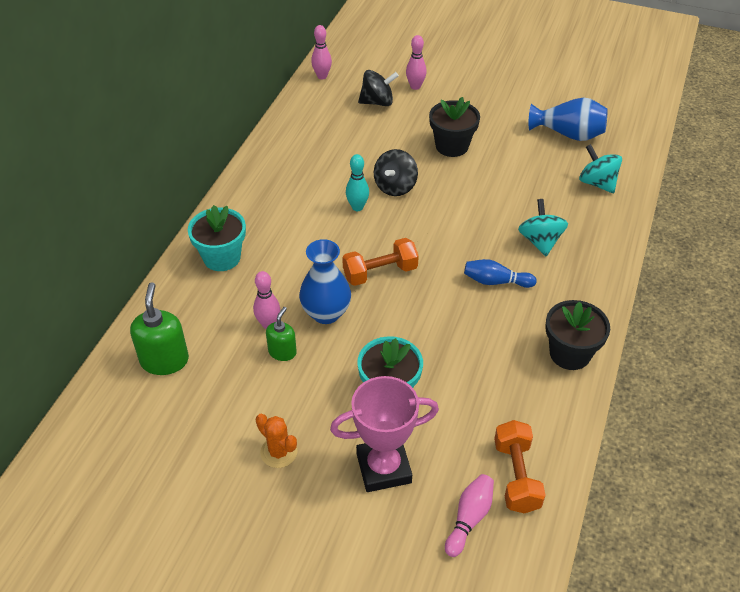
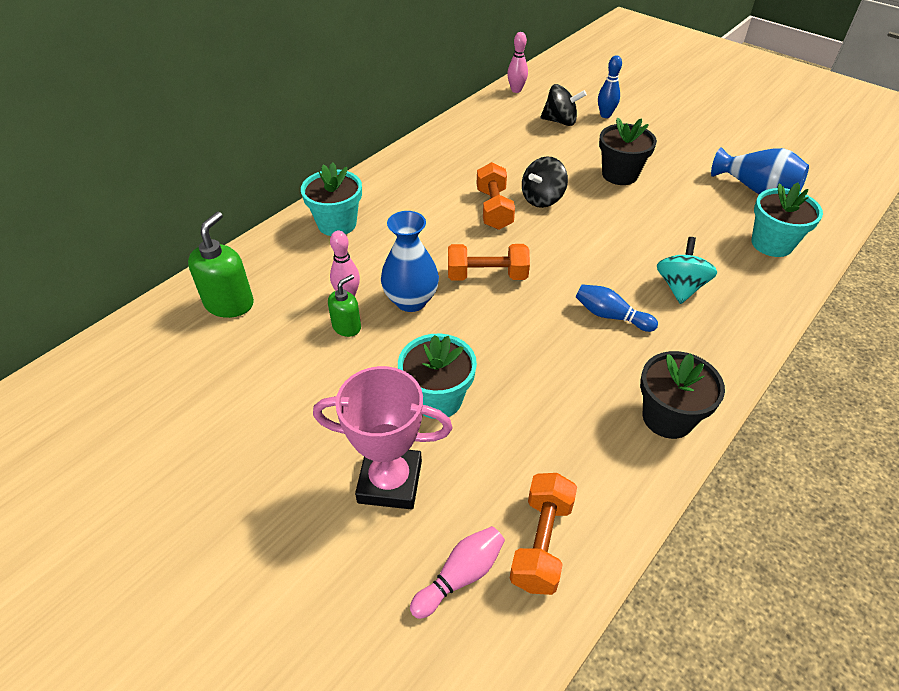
camera: 20 degrees right, 0 degrees up
orange cactus [256,414,298,468] -> none
turquoise bowling pin [346,154,369,211] -> orange dumbbell [477,162,515,230]
pink bowling pin [406,35,427,90] -> blue bowling pin [598,55,622,118]
turquoise spinning top [579,144,622,193] -> turquoise flower pot [751,182,823,257]

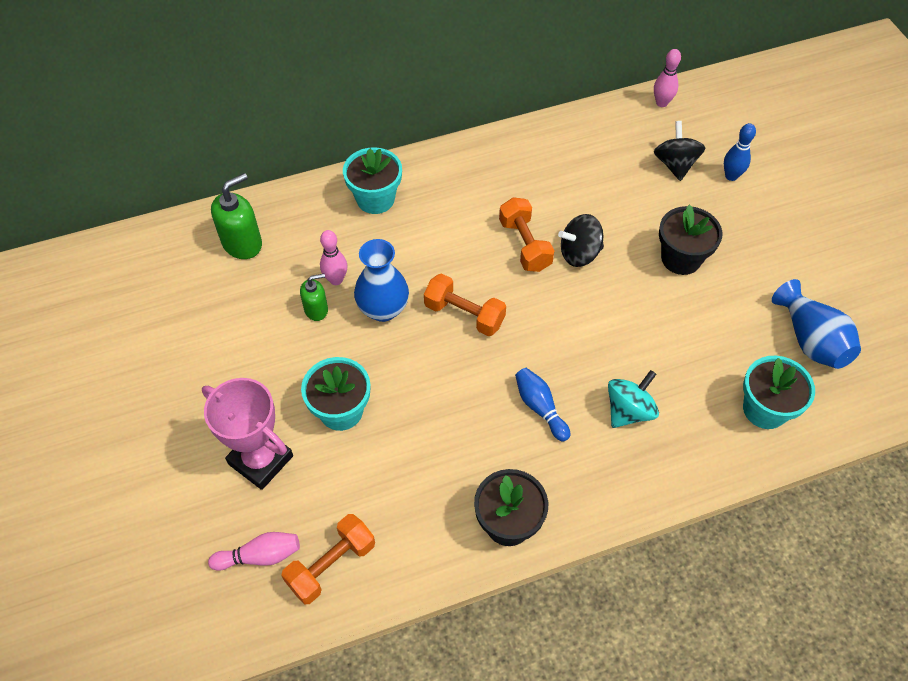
camera: 30 degrees right, 10 degrees up
orange dumbbell [477,162,515,230] -> orange dumbbell turned 45 degrees counterclockwise [499,197,555,272]
black spinning top [540,84,587,126] -> black spinning top turned 135 degrees counterclockwise [654,121,705,181]

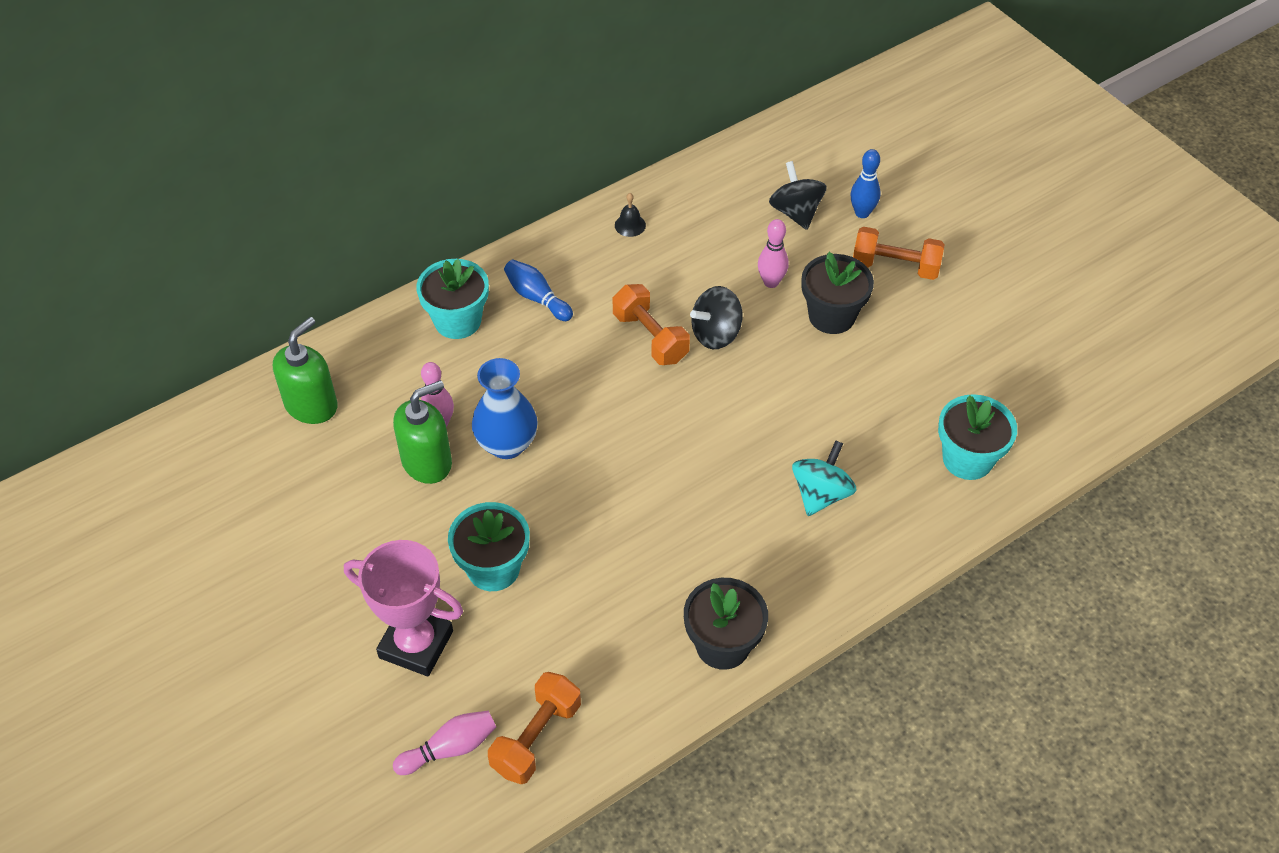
camera: 15 degrees left, 5 degrees down
green soap dispenser [300,274,328,321] -> green soap dispenser [393,380,452,484], size x1.65
orange dumbbell [424,273,506,336] -> orange dumbbell moved to [853,227,945,280]
blue bowling pin [515,368,570,441] -> blue bowling pin moved to [504,259,573,321]
pink bowling pin [654,49,681,107] -> pink bowling pin moved to [758,219,789,288]
blue vase [772,279,861,369] -> none
none -> black bell [615,193,646,237]

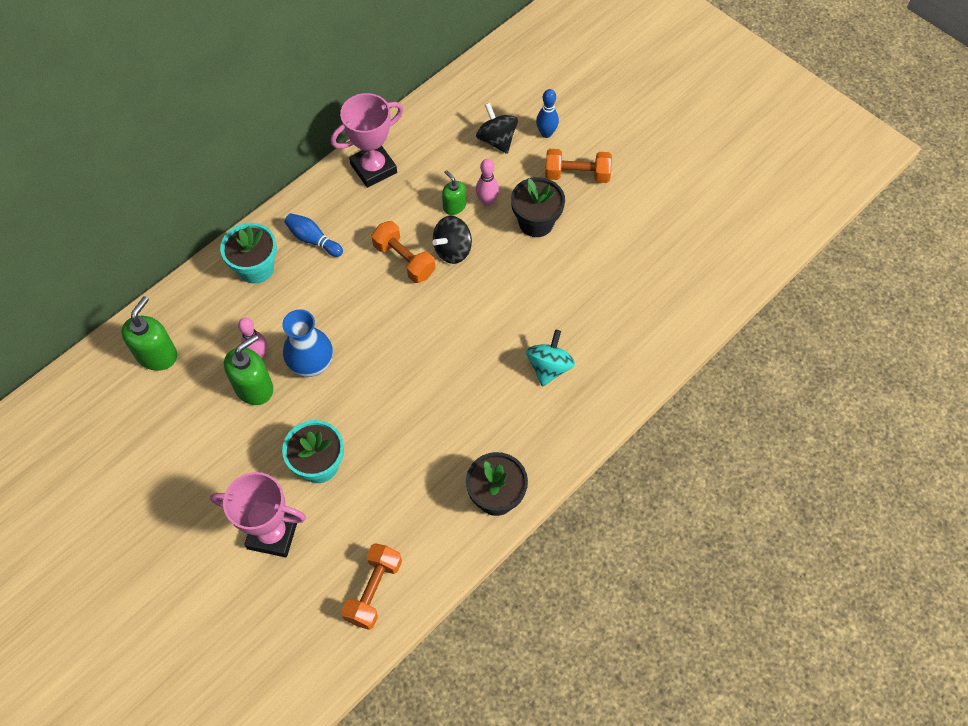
camera: 10 degrees left, 10 degrees up
pink bowling pin [393,710,496,775] -> none
black bell [615,193,646,237] -> pink trophy [331,93,403,188]
turquoise flower pot [938,394,1017,480] -> none
none -> green soap dispenser [442,170,466,215]

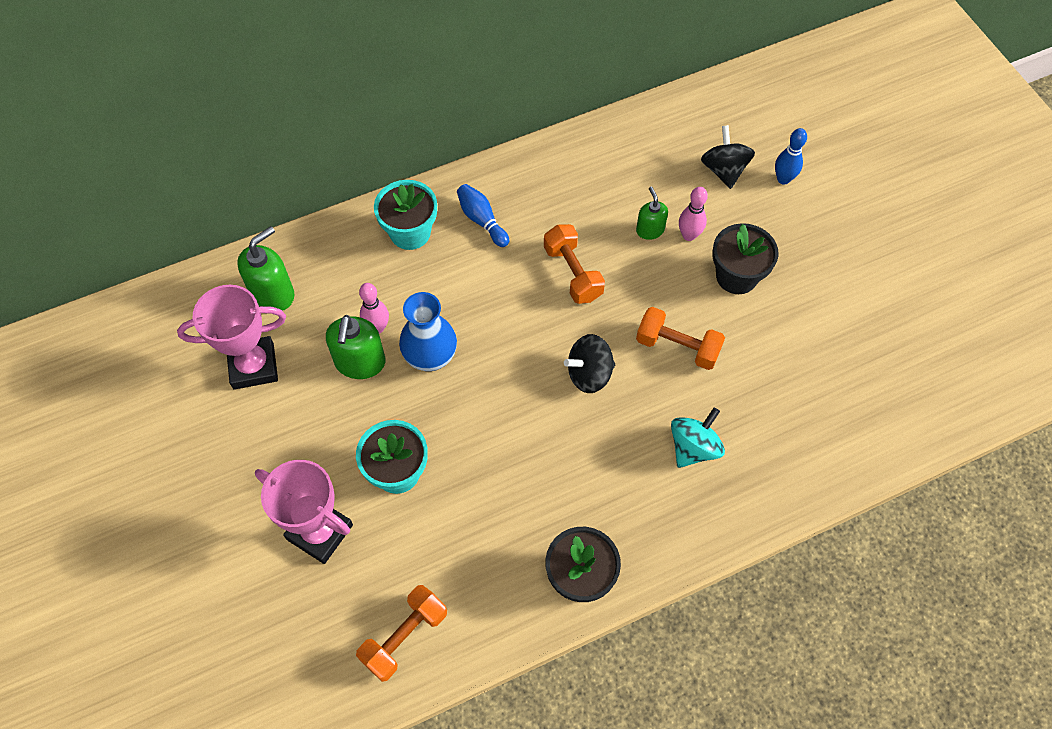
camera: 20 degrees right, 0 degrees up
green soap dispenser [224,334,273,405] -> green soap dispenser turned 120 degrees clockwise [326,315,386,379]
pink trophy [331,93,403,188] -> pink trophy moved to [177,285,286,390]
black spinning top [432,216,472,264] -> black spinning top moved to [564,334,615,393]
orange dumbbell [545,149,612,183] -> orange dumbbell moved to [636,307,725,370]

